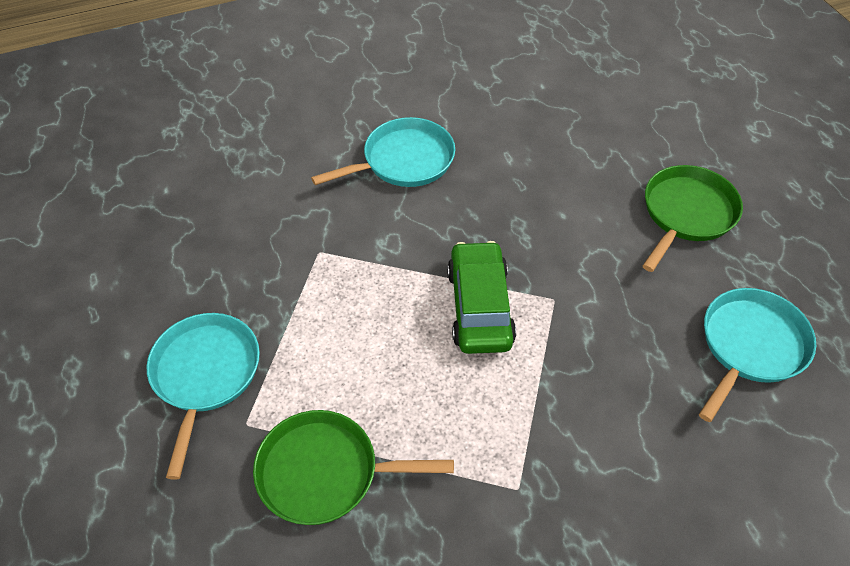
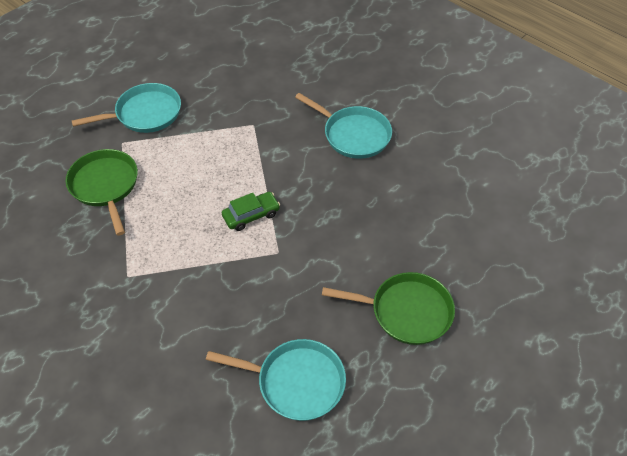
camera: 65 degrees right, 0 degrees up
green car [447,241,516,354] -> green car [222,192,280,231], size x0.64

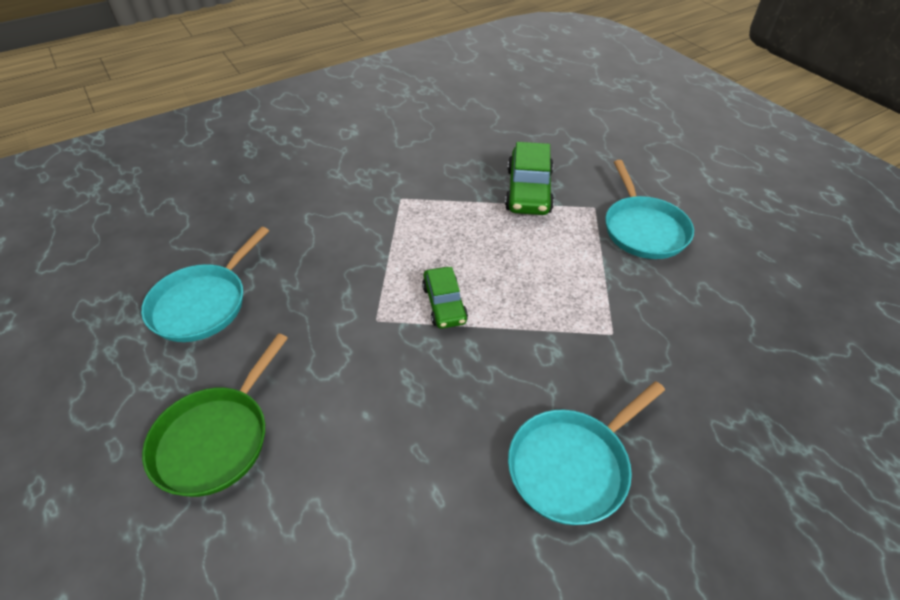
camera: 105 degrees right, 5 degrees down
green pan [66,149,138,236] -> green car [505,142,554,215]

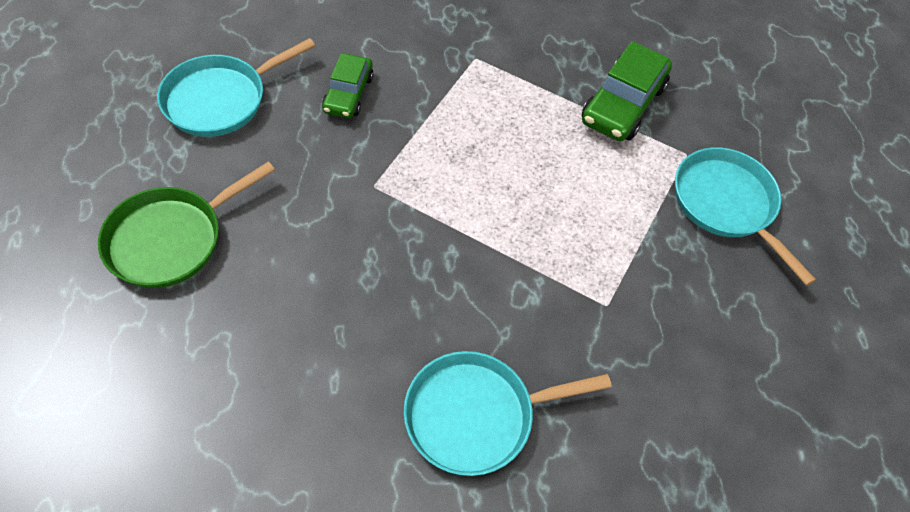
camera: 20 degrees right, 10 degrees up
green car [422,267,468,329] -> green car moved to [322,53,374,118]
turquoise pan [605,160,694,259] -> turquoise pan turned 135 degrees clockwise [675,147,816,286]

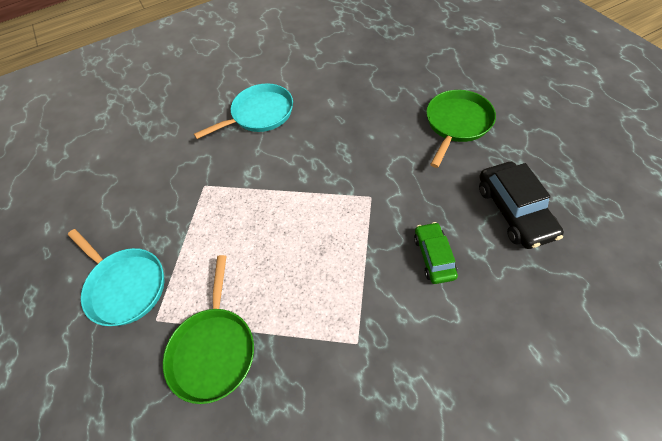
camera: 170 degrees right, 0 degrees up
turquoise pan [157,38,315,137] -> black car [479,162,564,249]
green car [582,41,672,141] -> green pan [163,255,254,404]

